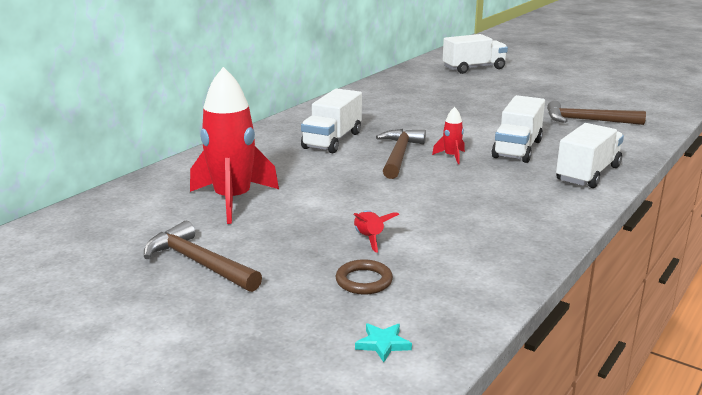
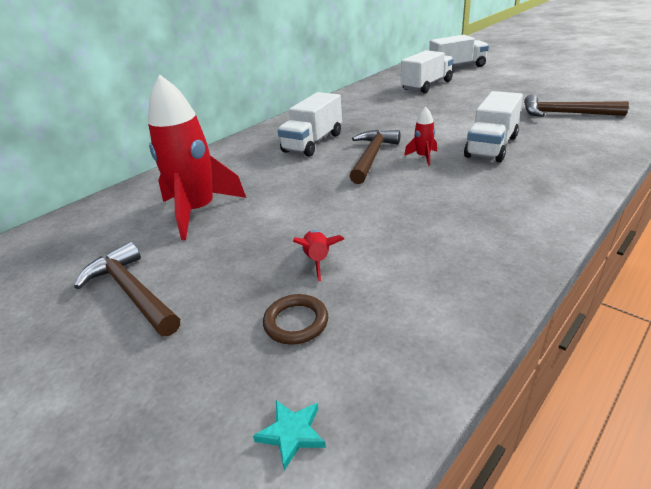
camera: 10 degrees right, 10 degrees up
white truck [556,123,624,188] -> white truck moved to [401,50,454,93]

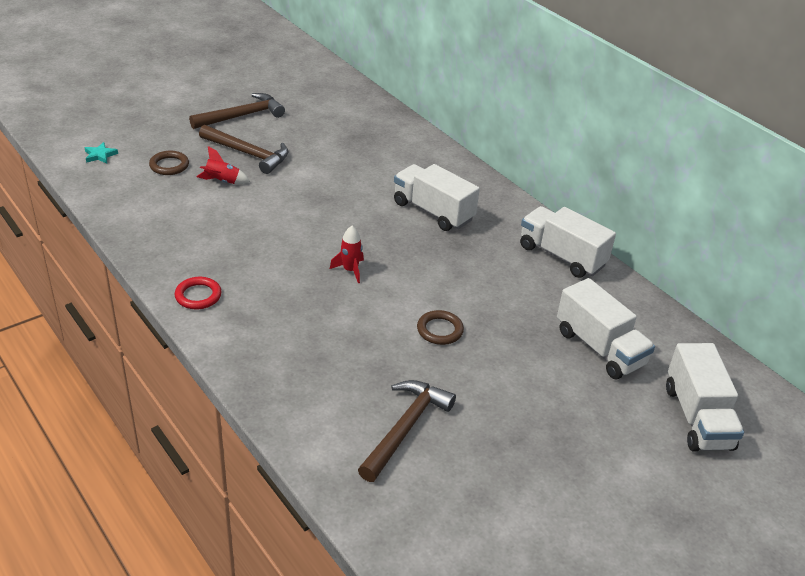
camera: 95 degrees right, 5 degrees up
red rocket [148,75,246,240] -> none
brown hammer [349,130,401,184] -> brown hammer moved to [199,125,288,174]
white truck [464,91,523,162] -> white truck moved to [520,206,616,278]
none -> red ring [174,277,221,309]
none -> brown ring [417,310,464,345]

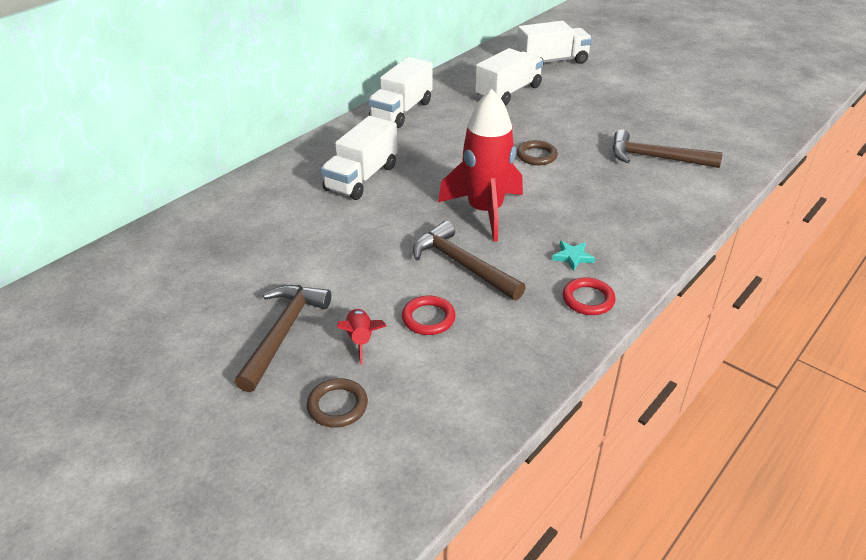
camera: 100 degrees left, 0 degrees up
turquoise star [84,142,118,164] -> turquoise star moved to [552,241,595,271]
brown hammer [189,93,285,129] -> brown hammer moved to [413,221,526,300]
red rocket [330,226,364,283] -> red rocket [438,89,523,242], size x2.29
none -> red ring [402,295,456,335]

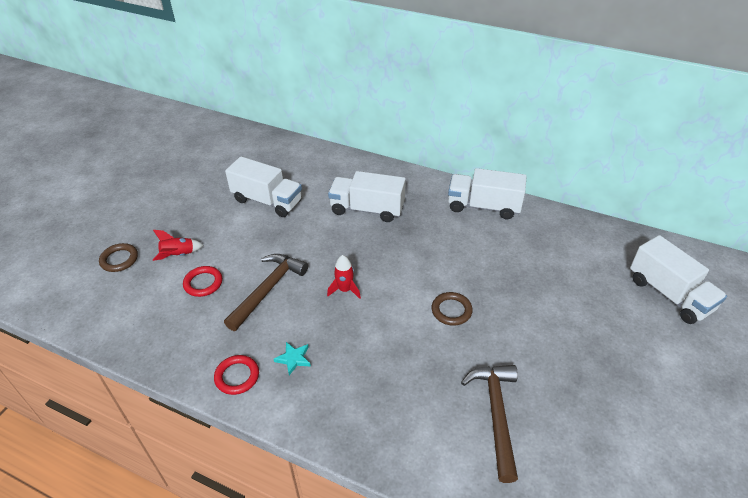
camera: 75 degrees right, 5 degrees up
brown hammer [235,285,331,392] -> none
red rocket [438,89,523,242] -> red rocket [327,255,361,299], size x0.44
white truck [475,48,543,106] -> white truck moved to [225,156,302,217]

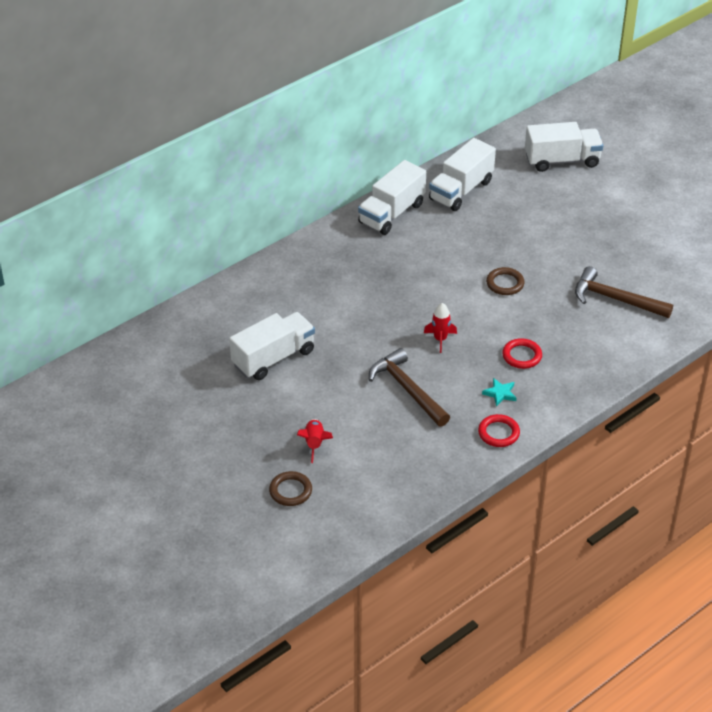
camera: 65 degrees left, 0 degrees up
red ring [183,266,222,297] -> red ring moved to [502,338,542,369]
white truck [328,171,406,222] -> white truck moved to [429,138,496,211]

